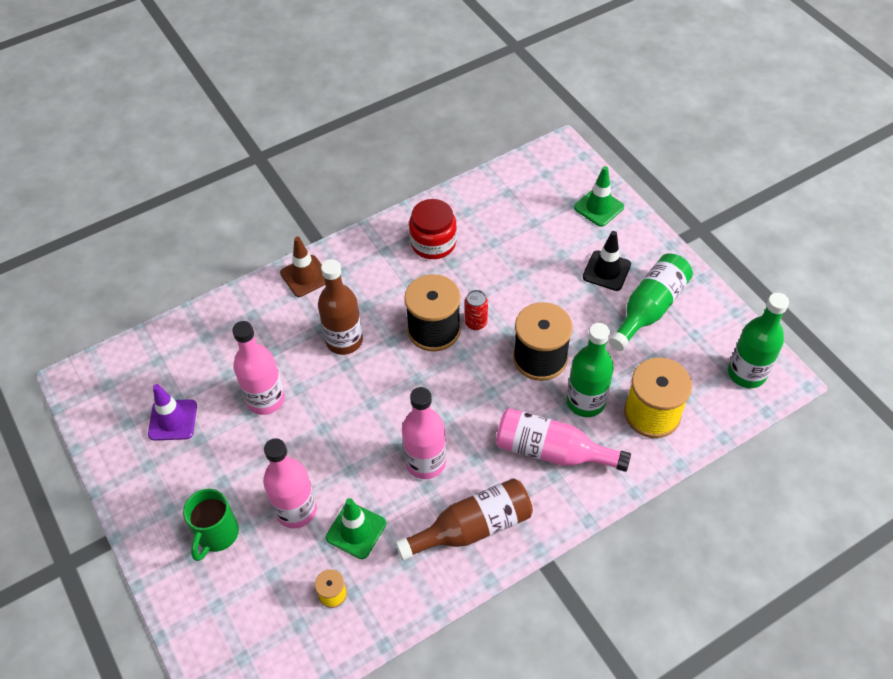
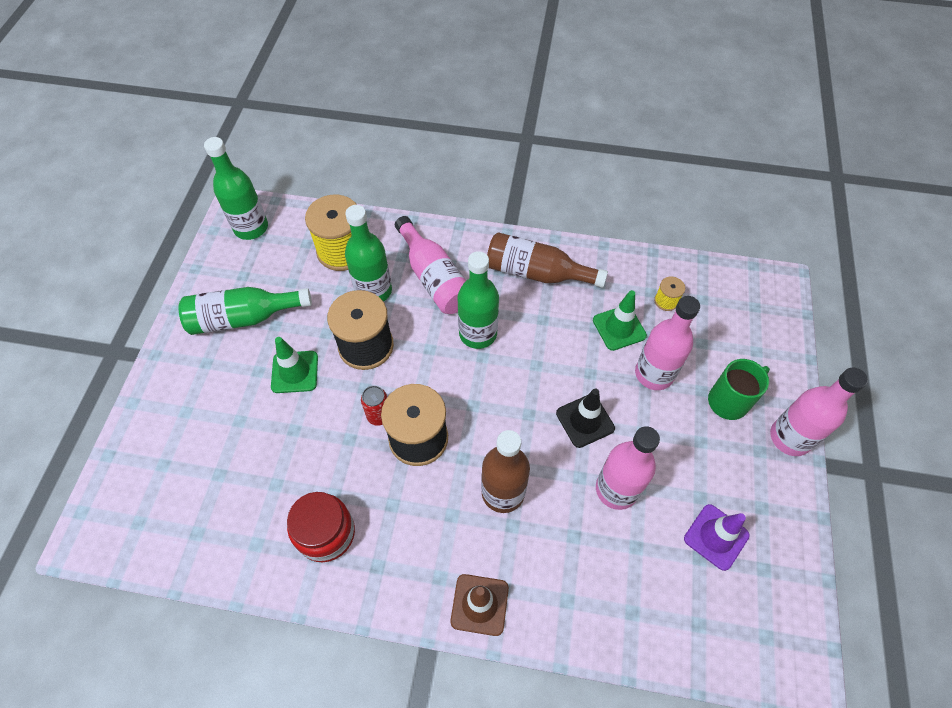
camera: 140 degrees left, 5 degrees up
pink bottle [402,387,446,479] -> pink bottle moved to [770,367,868,456]
green traffic cone [574,166,624,227] -> green traffic cone moved to [271,337,318,393]
black traffic cone [583,231,631,291] -> black traffic cone moved to [556,389,615,448]
none -> green bottle [458,251,499,349]

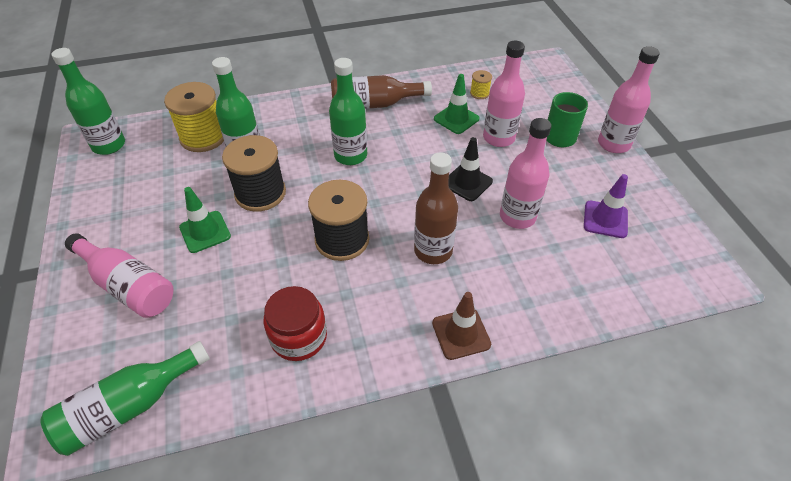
camera: 25 degrees left, 10 degrees down
green bottle [179,287,312,335] -> green bottle moved to [40,341,210,456]
red can [361,386,387,426] -> none
pink bottle [395,216,466,314] -> pink bottle moved to [65,233,174,318]

